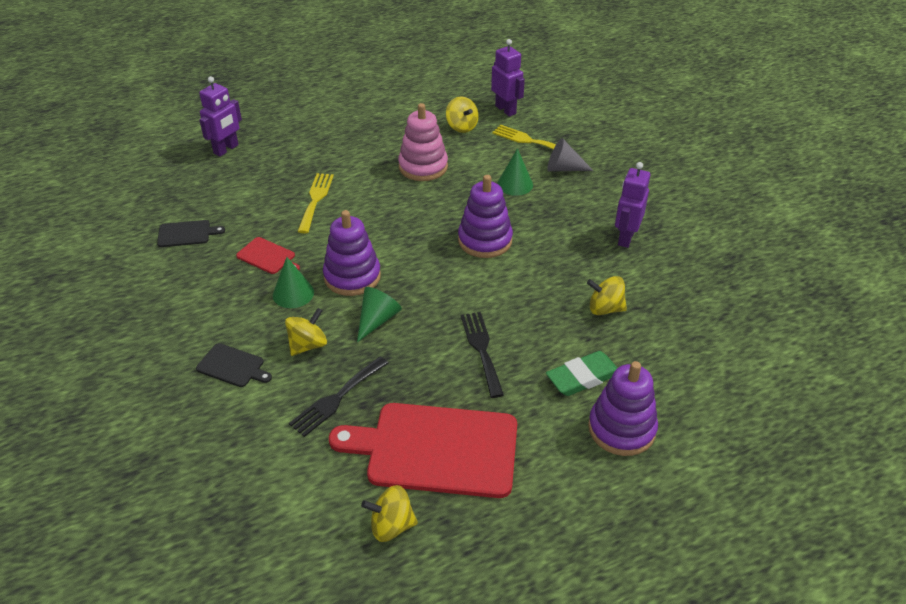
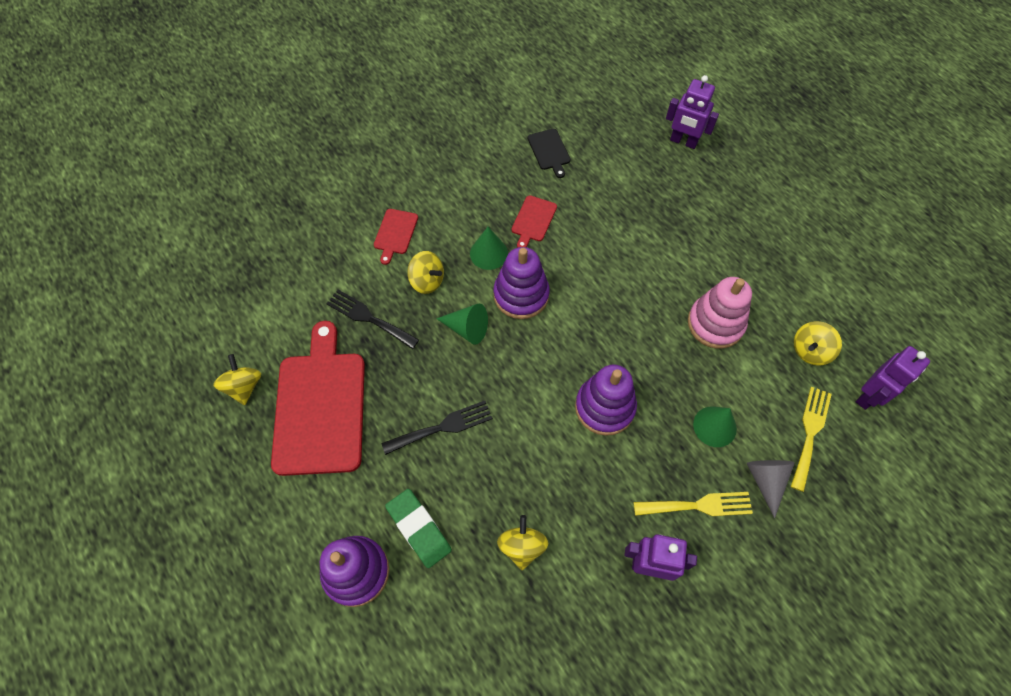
camera: 80 degrees right, 20 degrees up
black cutting board [196,343,272,387] -> red cutting board [374,209,418,265]
yellow fork [297,173,334,233] -> yellow fork moved to [633,492,753,516]

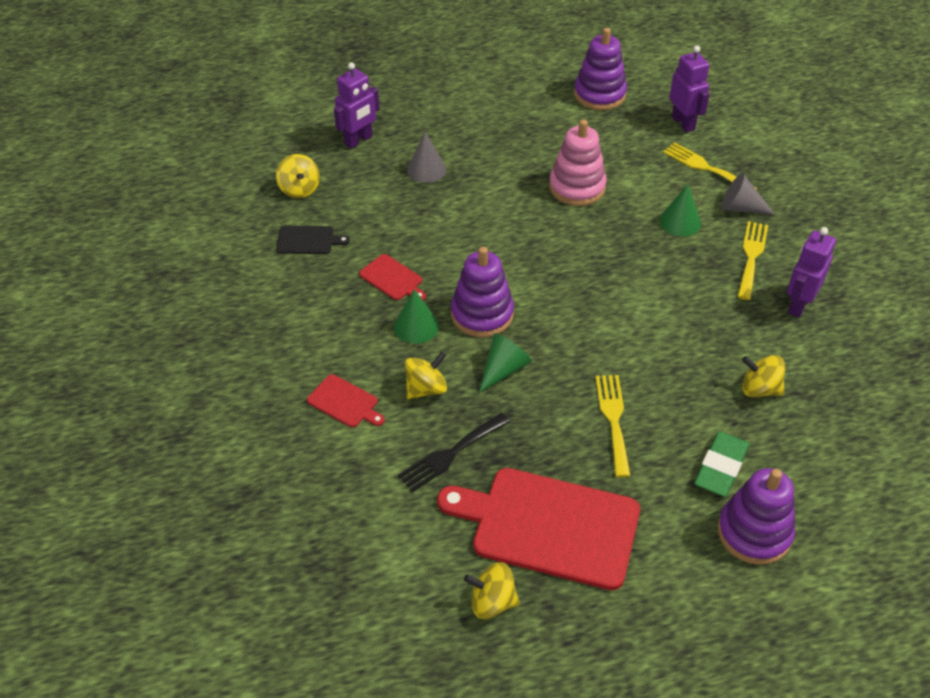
camera: 70 degrees left, 15 degrees down
black fork [382,401,493,455] -> yellow fork [596,375,630,477]
green eraser [385,489,452,568] -> green eraser turned 45 degrees counterclockwise [694,432,749,497]
purple stacking toy [575,364,637,436] -> purple stacking toy moved to [574,28,627,110]
yellow spinning top [794,321,842,365] -> yellow spinning top moved to [276,154,320,198]
none -> grey cone [407,132,446,183]

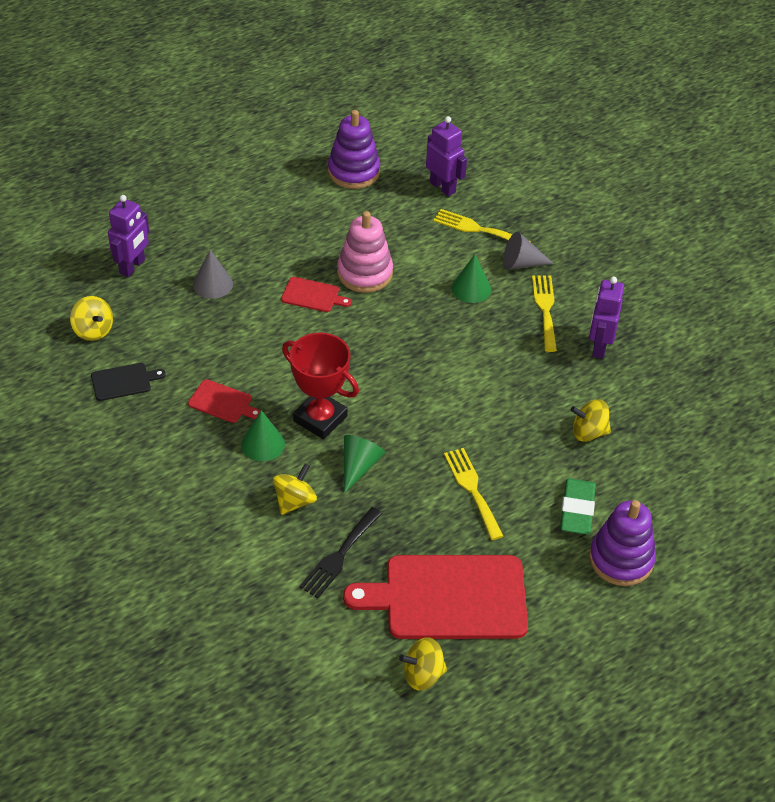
camera: 20 degrees left, 0 degrees up
red cutting board [307,374,385,427] -> red cutting board moved to [281,277,351,312]
purple stacking toy [451,246,514,337] -> red trophy [282,333,359,439]

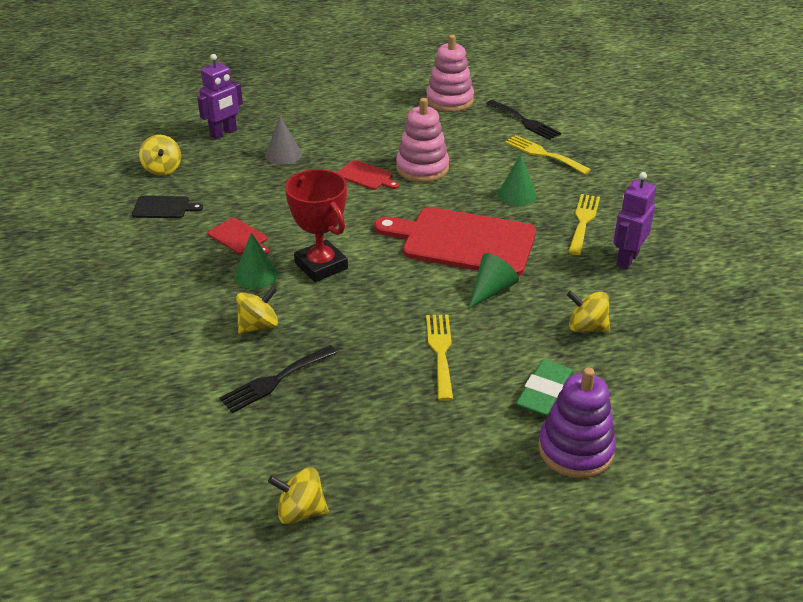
camera: 20 degrees right, 10 degrees down
purple stacking toy [328,110,380,189] -> pink stacking toy [426,35,474,112]
red cutting board [343,555,528,639] -> red cutting board moved to [374,207,536,276]
green cone [344,435,385,493] -> green cone moved to [469,253,519,309]
purple robot [426,116,467,196] -> black fork [486,100,561,140]
grey cone [503,231,554,270] -> none

